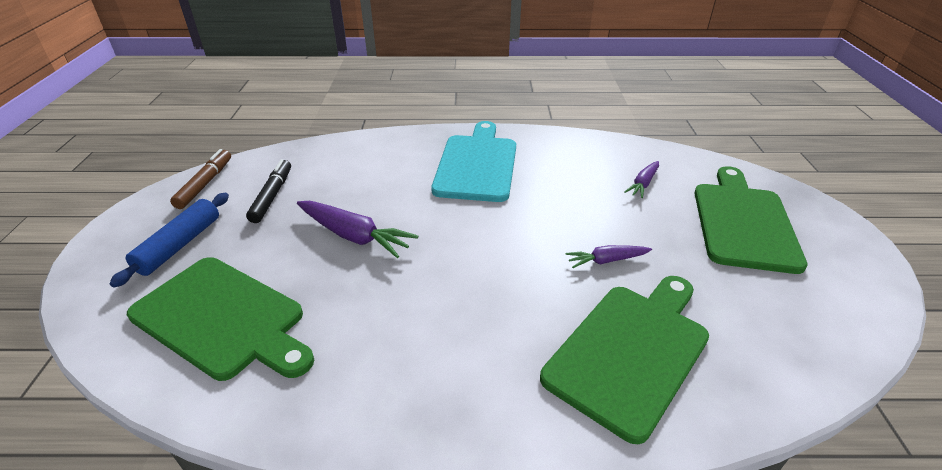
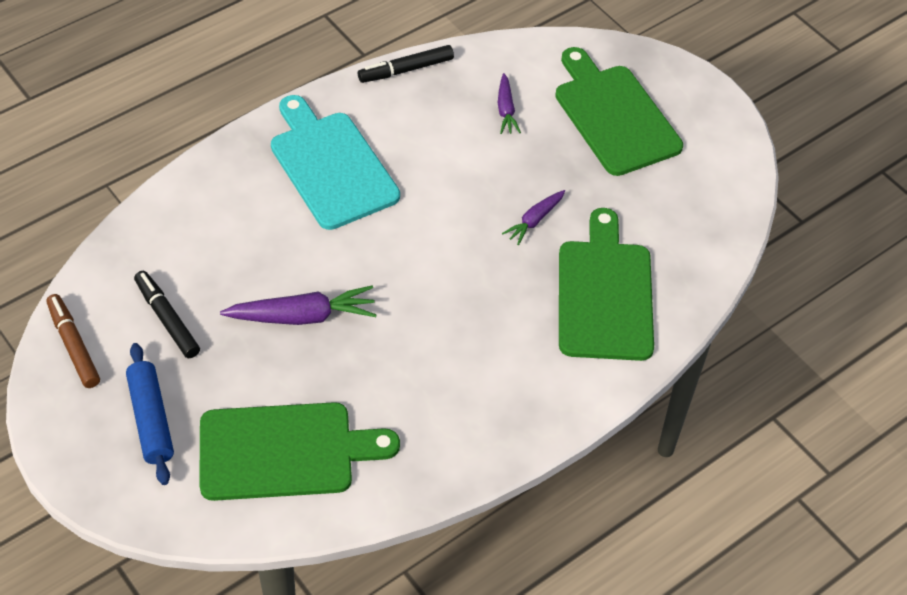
camera: 40 degrees left, 15 degrees up
none -> black marker [358,45,454,83]

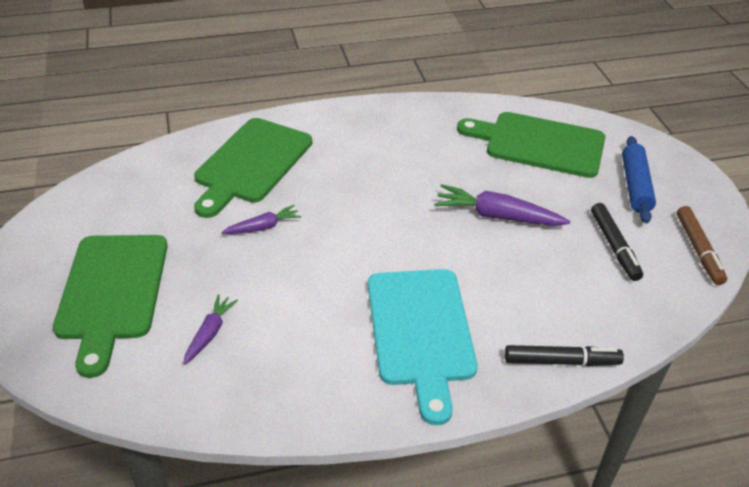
camera: 155 degrees left, 10 degrees down
black marker [358,45,454,83] -> black marker moved to [505,345,624,366]

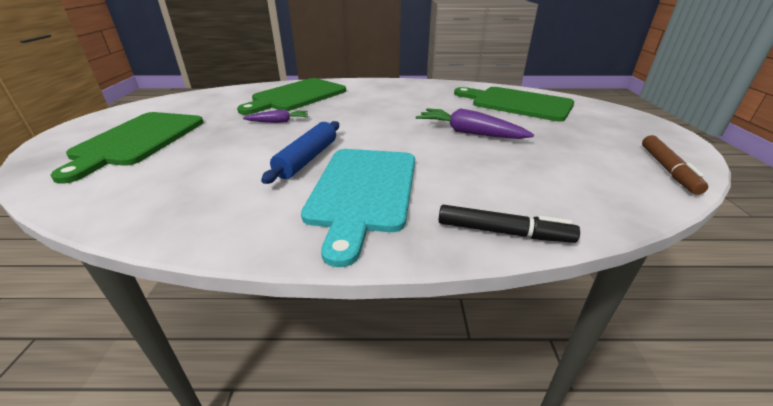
camera: 15 degrees right, 10 degrees down
purple carrot [183,294,238,364] -> none
black marker [591,203,643,281] -> none
blue rolling pin [622,136,656,223] -> blue rolling pin moved to [261,121,339,184]

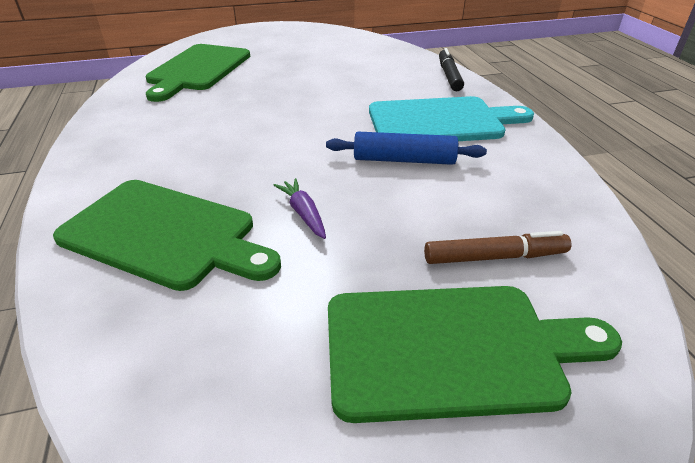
camera: 105 degrees left, 5 degrees up
purple carrot [416,108,534,139] -> none
brown marker [642,135,708,195] -> brown marker moved to [424,231,571,264]

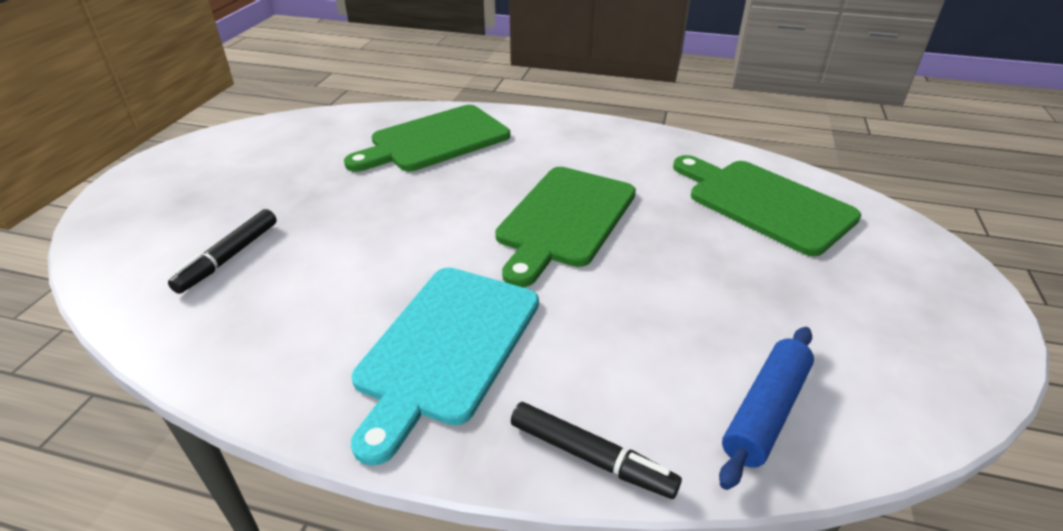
camera: 120 degrees right, 0 degrees up
purple carrot [274,178,326,239] -> none
blue rolling pin [326,132,487,165] -> blue rolling pin moved to [719,327,814,490]
green cutting board [328,286,622,423] -> green cutting board moved to [495,167,636,287]
brown marker [424,231,571,264] -> black marker [168,209,277,294]

